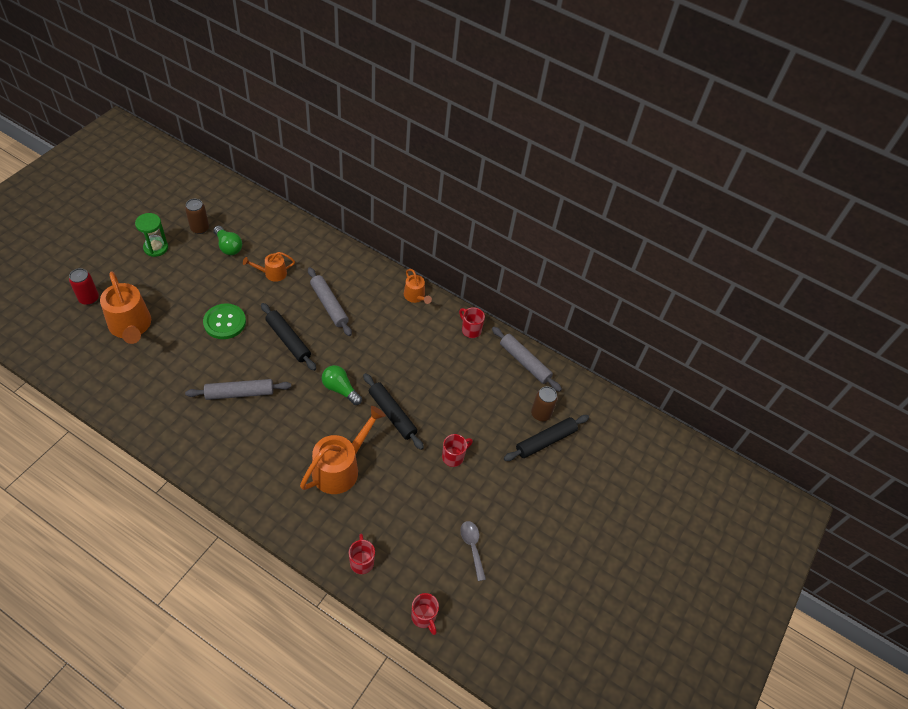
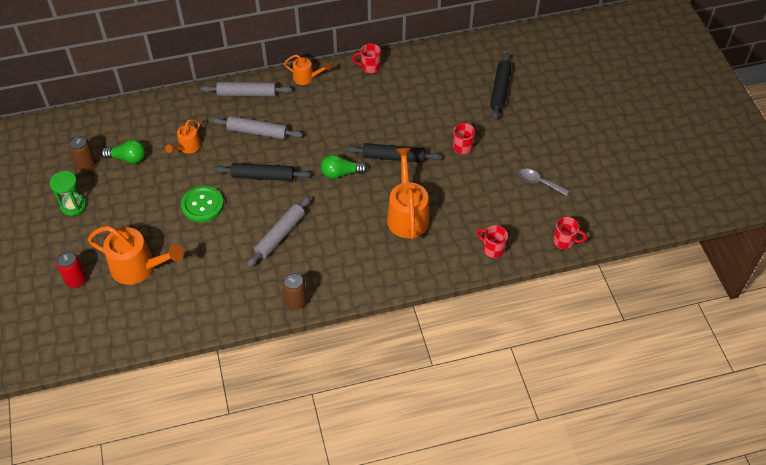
camera: 40 degrees left, 0 degrees up
grey rolling pin [492,327,562,392] -> grey rolling pin moved to [201,82,292,96]
brown can [531,386,558,421] -> brown can moved to [282,272,307,309]

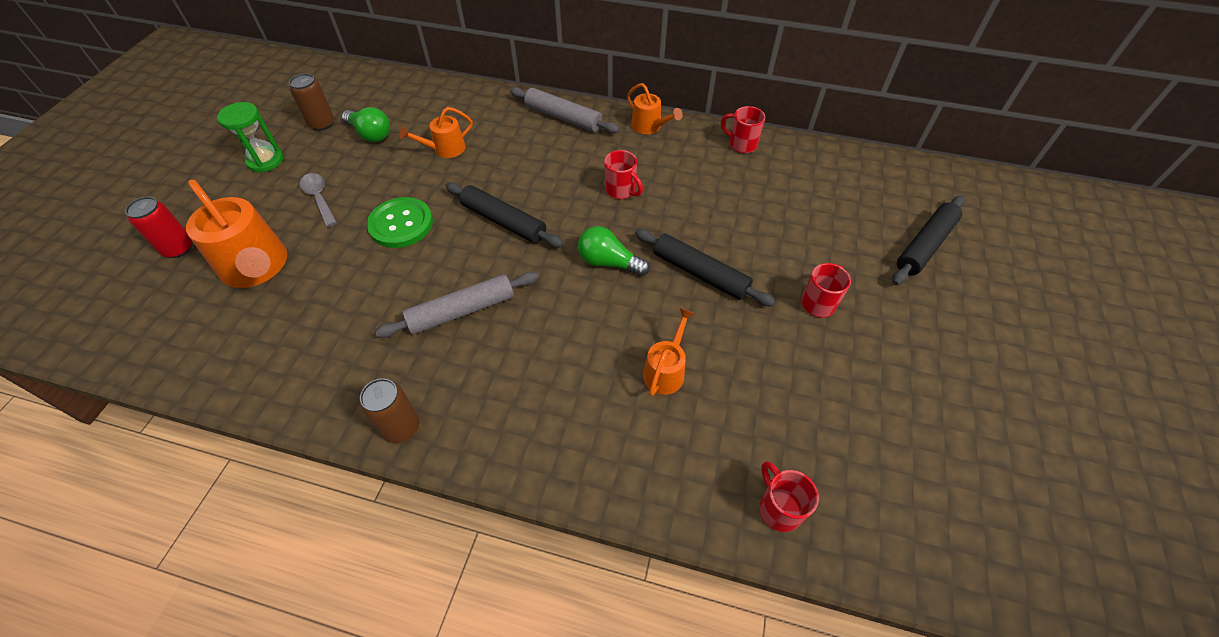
camera: 30 degrees right, 0 degrees up
grey rolling pin [212,116,303,139] -> none
orange watering can [387,148,429,239] -> orange watering can [643,308,695,396], size x0.54
grey spoon [519,169,569,196] -> grey spoon moved to [300,173,337,227]
red mug [553,217,587,250] -> red mug moved to [604,150,643,199]

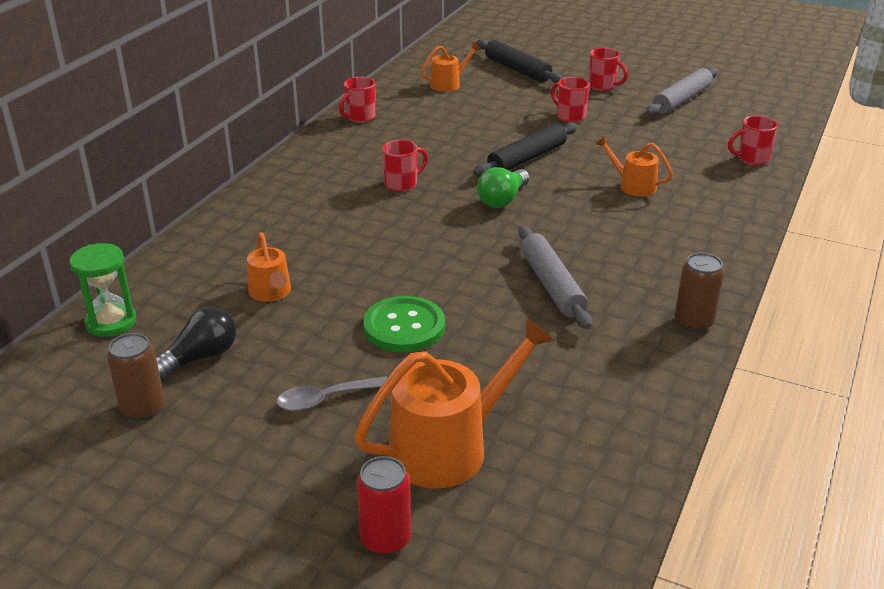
camera: 80 degrees left, 20 degrees down
green hourglass [217,102,283,172] -> green hourglass moved to [69,243,136,337]
green light bulb [342,107,390,142] -> black light bulb [156,306,236,380]
black rolling pin [446,182,564,248] -> none
grey rolling pin [510,87,619,133] -> grey rolling pin moved to [646,68,718,115]
orange watering can [627,83,683,134] -> orange watering can moved to [421,42,481,92]
none -> red mug [589,48,628,91]

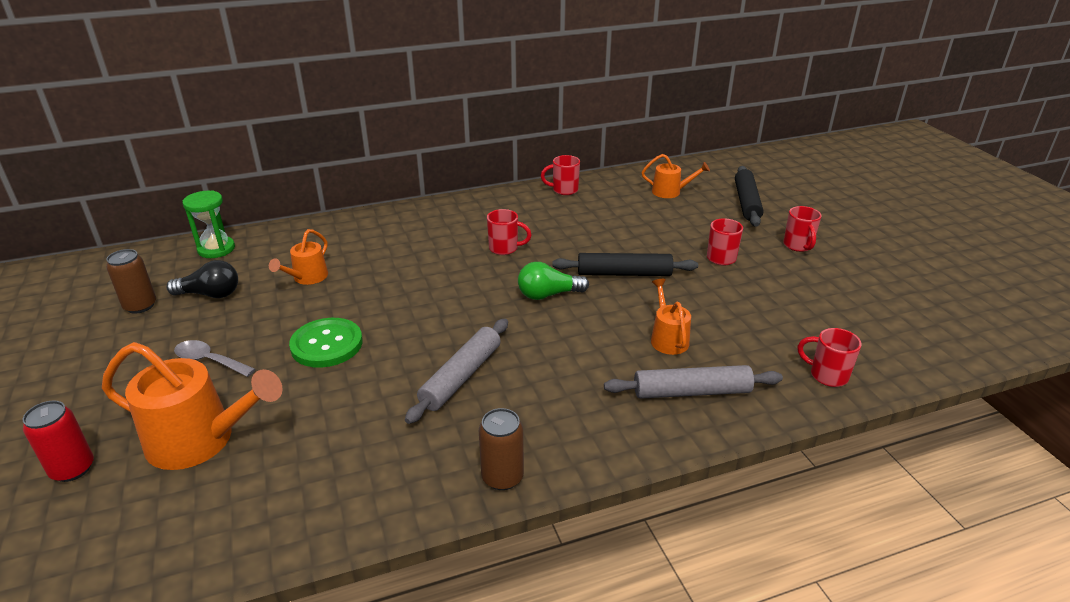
camera: 45 degrees right, 0 degrees up
grey rolling pin [646,68,718,115] -> grey rolling pin moved to [604,365,783,399]

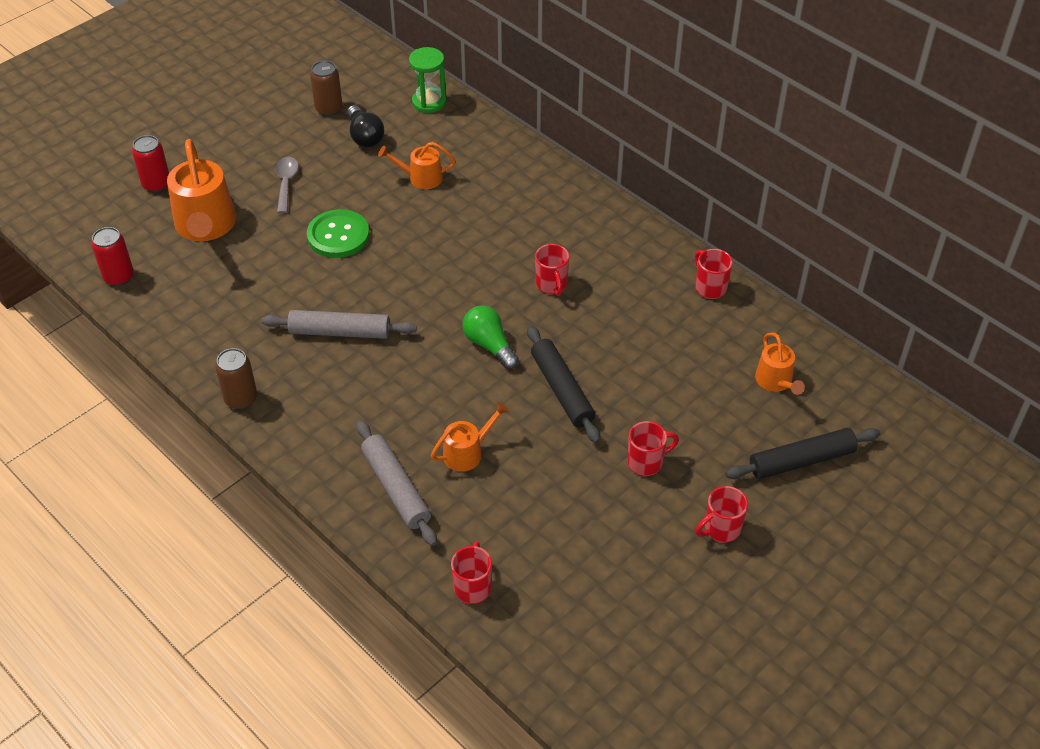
camera: 65 degrees right, 15 degrees up
none -> red can [91,227,134,286]

